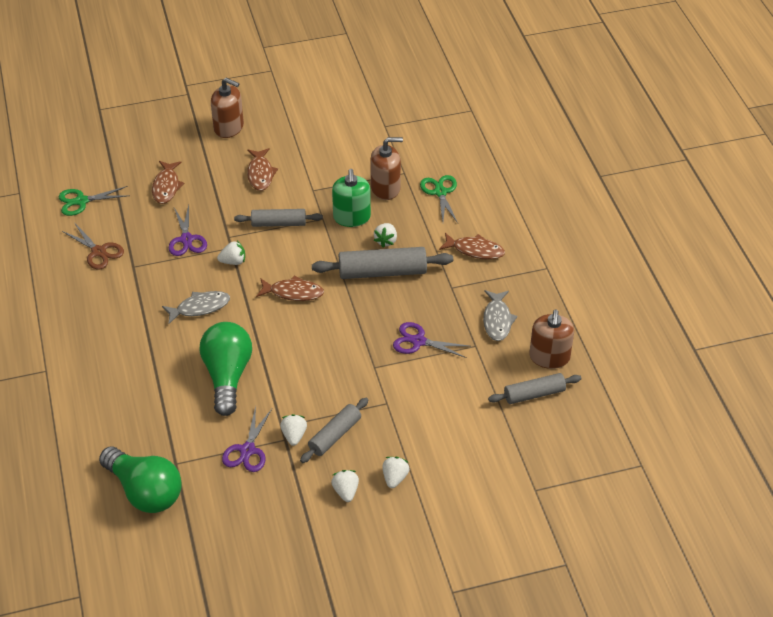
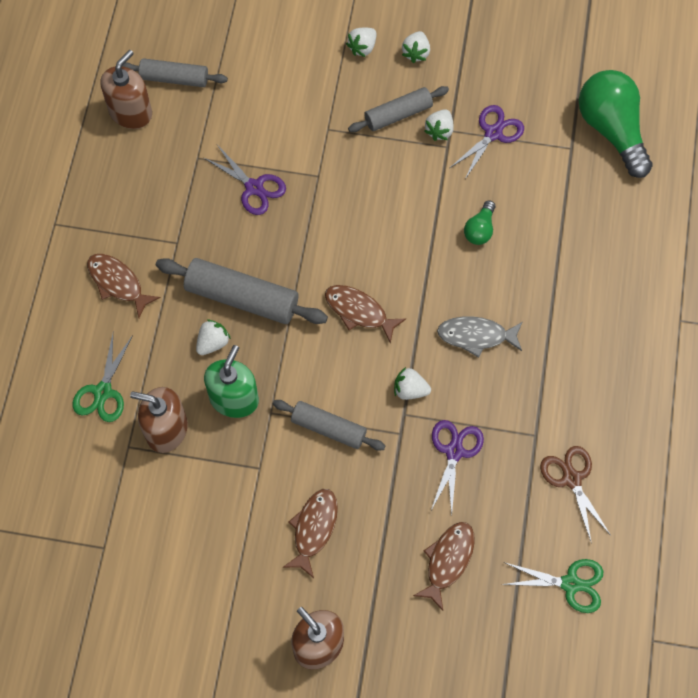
camera: 155 degrees left, 20 degrees up
green light bulb [200,322,252,416] -> green light bulb [464,200,495,245], size x0.47
grey fish [483,290,518,341] -> none

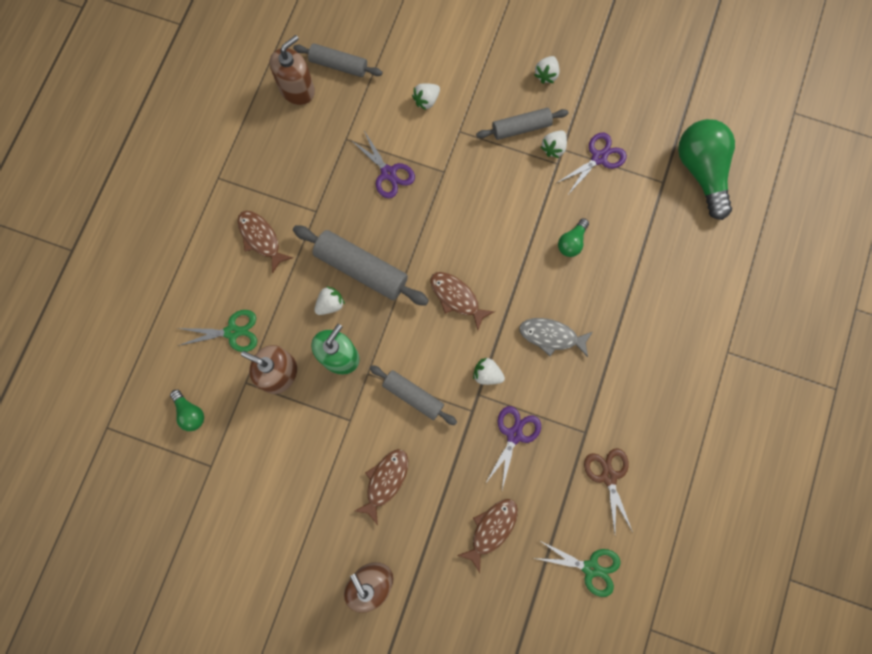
camera: 10 degrees right, 10 degrees up
green scissors [73,334,133,422] -> green scissors turned 120 degrees counterclockwise [177,310,257,352]
white strawberry [346,27,377,57] -> white strawberry moved to [412,83,440,110]
none -> green light bulb [170,390,204,431]

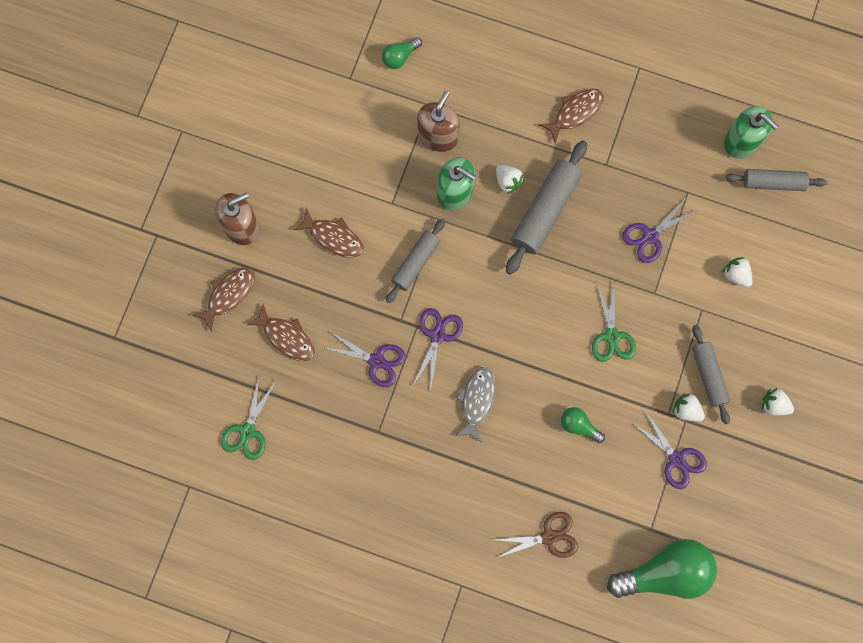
camera: 90 degrees right, 0 degrees up
green scissors [177,310,257,352] -> green scissors moved to [592,282,636,362]
brown soap dispenser [270,35,315,105] -> green soap dispenser [724,106,778,159]
grey rolling pin [293,44,382,77] -> grey rolling pin turned 75 degrees clockwise [725,169,827,191]
brown fish [430,272,495,330] -> brown fish moved to [192,268,255,332]
white strawberry [473,358,505,385] -> purple scissors [413,308,463,386]
brown scissors [584,448,633,534] -> brown scissors moved to [496,512,578,558]

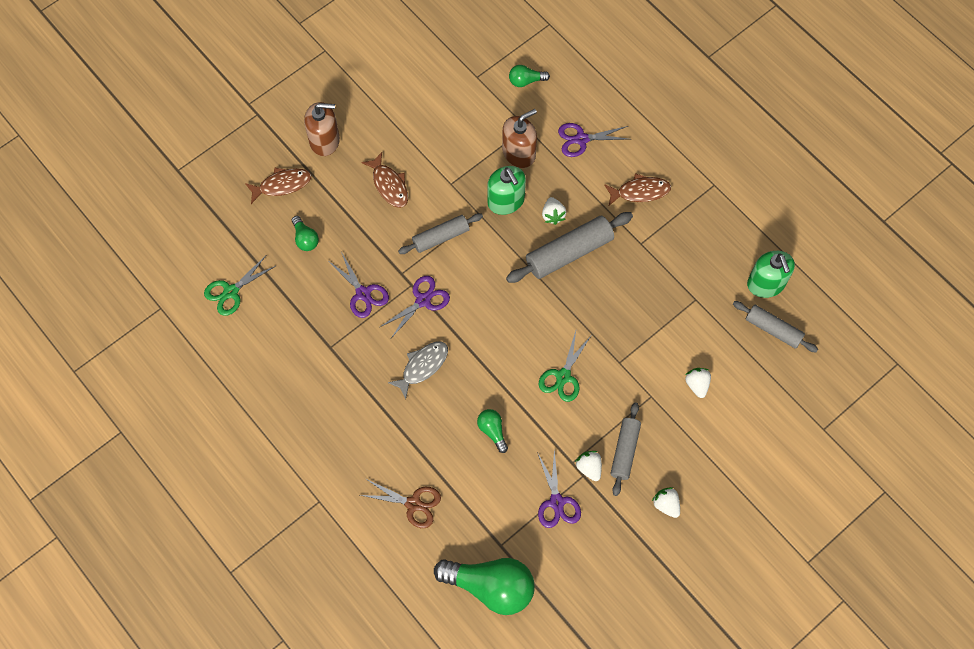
camera: 30 degrees right, 10 degrees down
brown fish [246,304,315,361] -> green light bulb [292,216,319,251]
purple scissors [622,198,698,263] -> purple scissors moved to [558,123,628,157]

